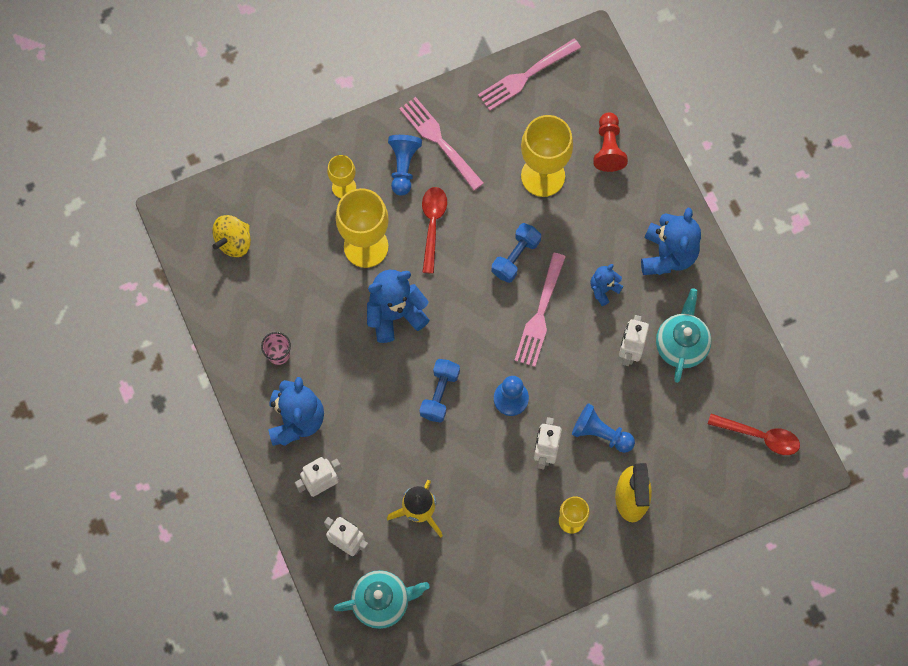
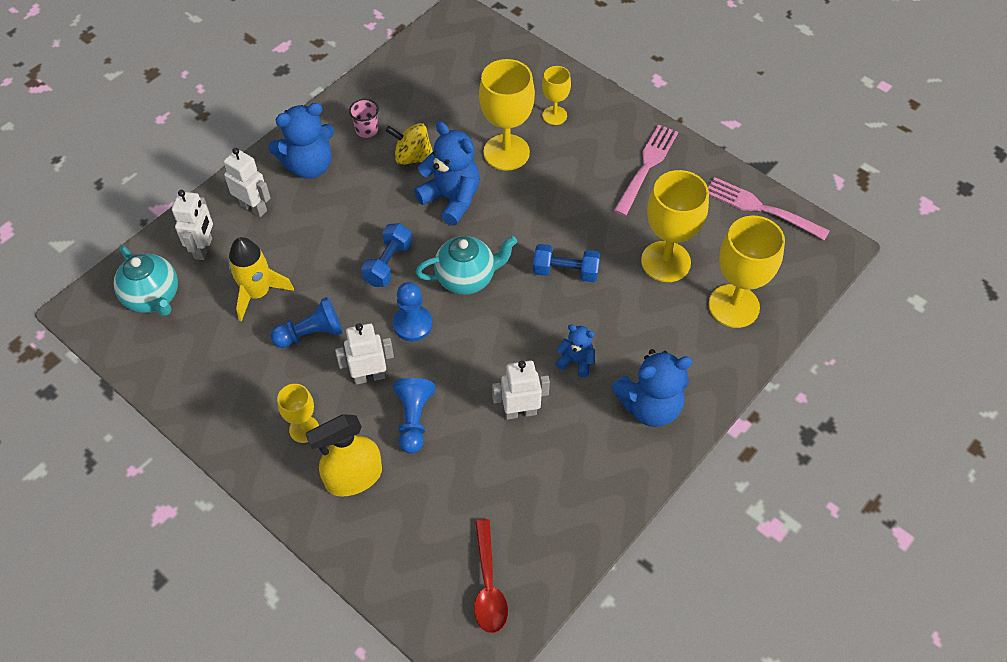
camera: 65 degrees right, 15 degrees down
yellow spinning top [212,215,251,257] -> yellow spinning top moved to [386,123,433,165]
blue pawn [388,135,422,196] -> blue pawn moved to [271,297,343,348]
blue dumbbell [420,359,460,423] -> blue dumbbell turned 60 degrees counterclockwise [361,223,412,287]
red spoon [422,187,447,274] -> none
pink fork [514,253,566,367] -> none
red pawn [593,113,628,172] -> yellow goblet [709,216,785,328]
turquoise teapot [656,288,711,383] -> turquoise teapot moved to [416,236,517,295]

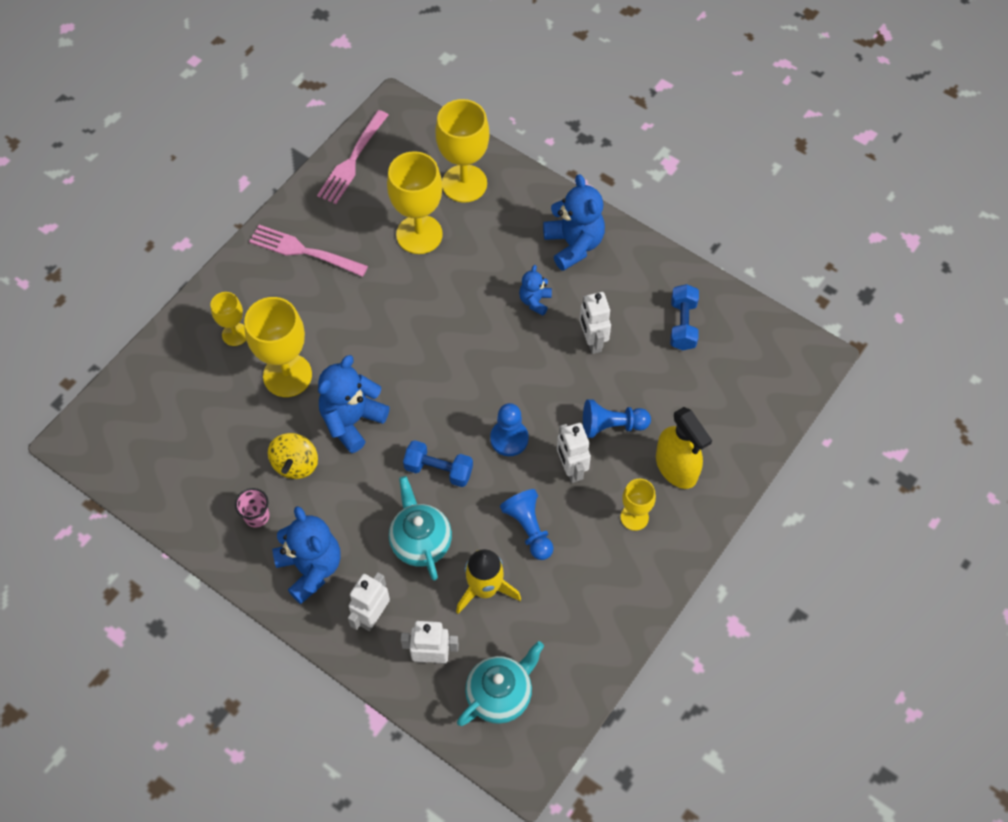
camera: 95 degrees left, 5 degrees up
turquoise teapot [416,236,517,295] -> turquoise teapot moved to [389,476,452,581]
red spoon [474,519,508,633] -> none
blue dumbbell [533,244,600,282] -> blue dumbbell moved to [670,284,699,350]

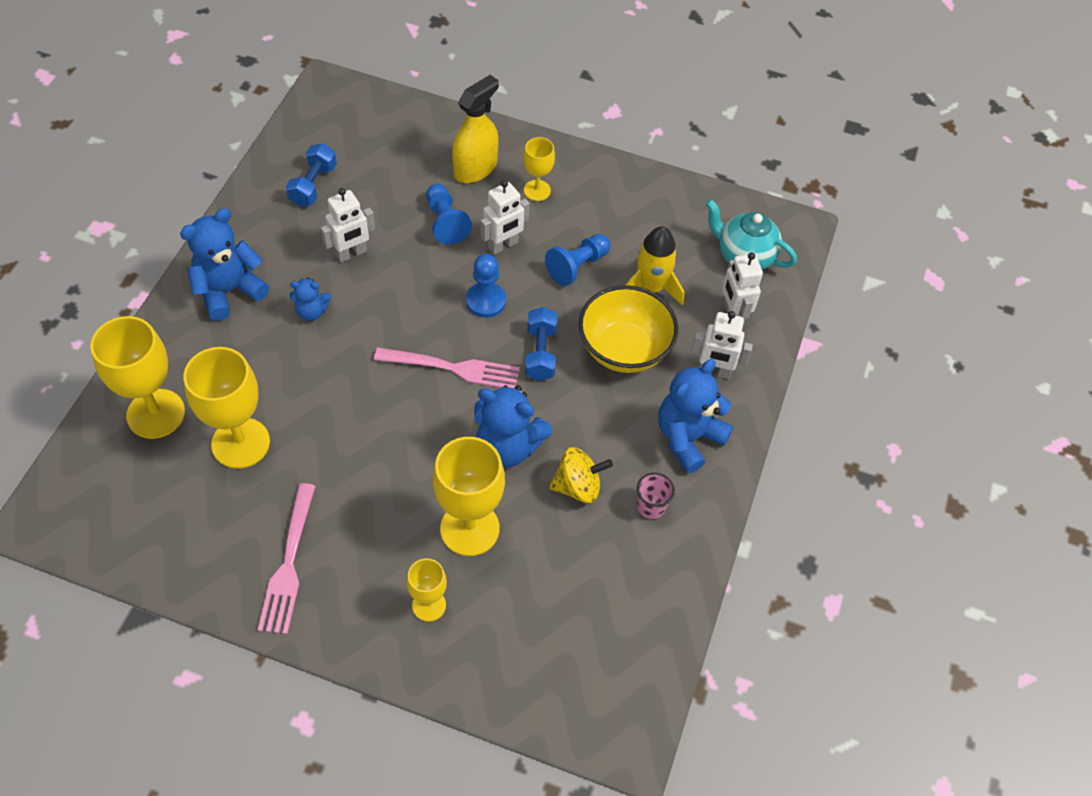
camera: 110 degrees left, 5 degrees down
pink fork [317,110,388,204] -> pink fork moved to [374,347,520,388]
turquoise teapot [389,476,452,581] -> yellow bowl [579,285,678,373]
blue dumbbell [670,284,699,350] -> blue dumbbell turned 60 degrees counterclockwise [286,143,337,207]

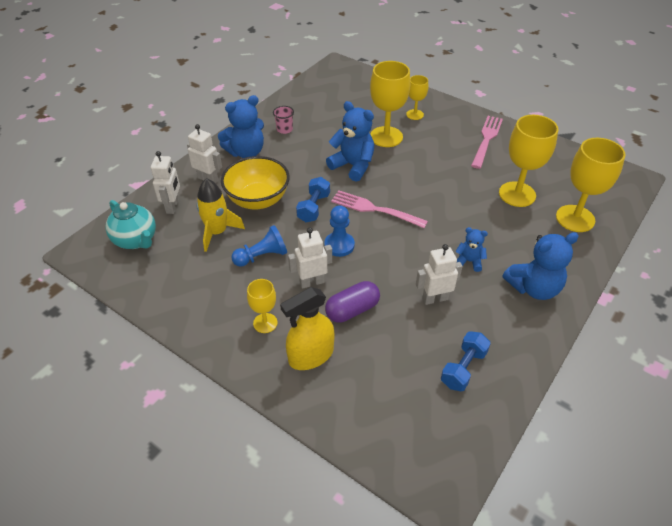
camera: 160 degrees left, 10 degrees down
blue pawn [426,184,472,245] -> purple capsule [325,281,380,323]
yellow spinning top [549,447,613,503] -> none

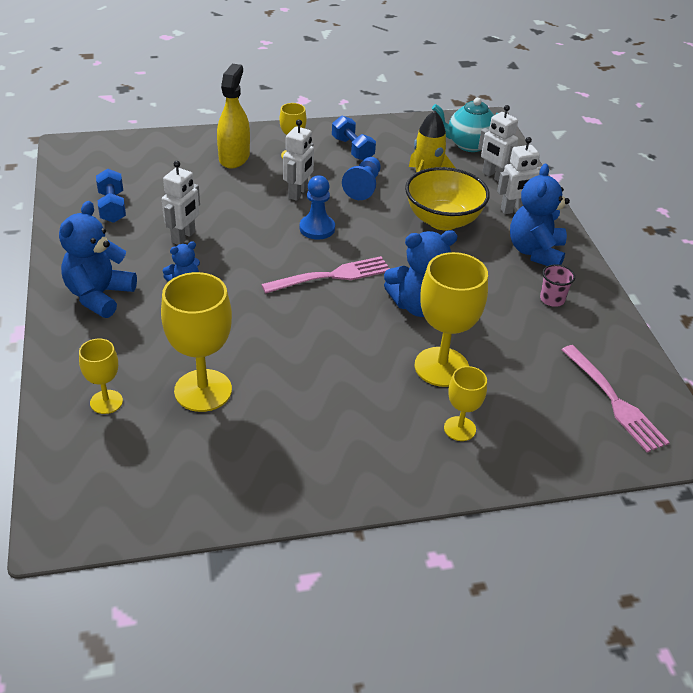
camera: 130 degrees right, 5 degrees down
blue dumbbell [296,177,330,222] -> blue dumbbell moved to [332,115,376,160]
purple capsule [325,281,380,323] -> none
pink fork [471,116,503,169] -> pink fork moved to [561,345,670,452]
yellow goblet [556,138,626,232] -> yellow goblet [79,339,123,414], size x0.55

